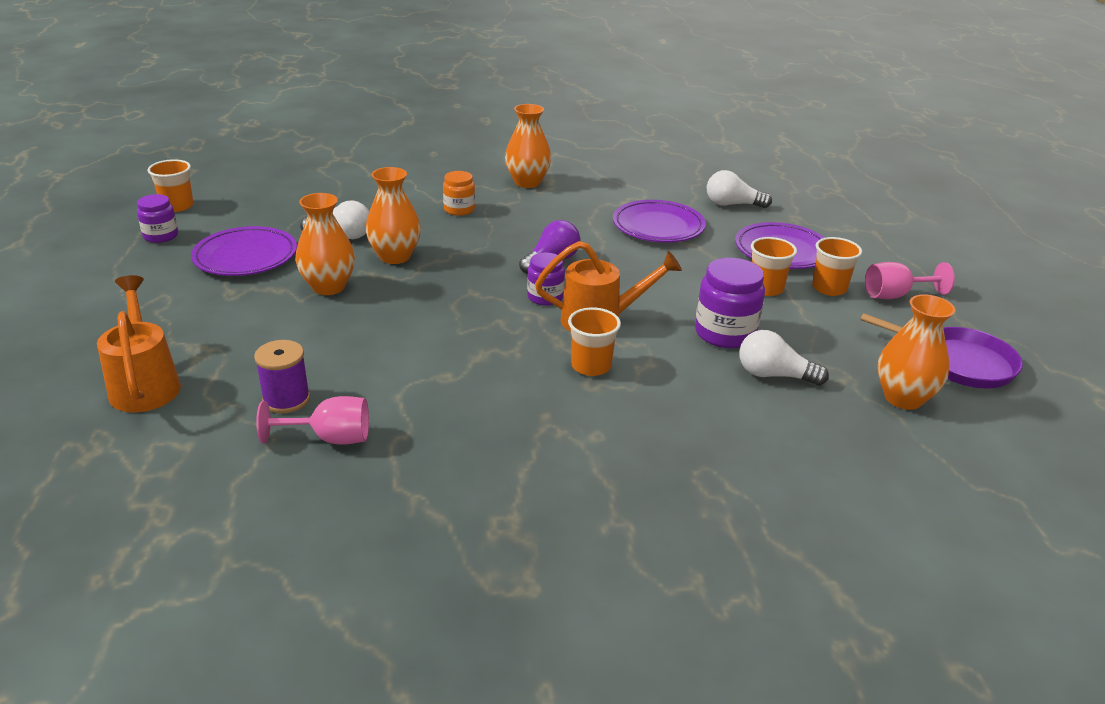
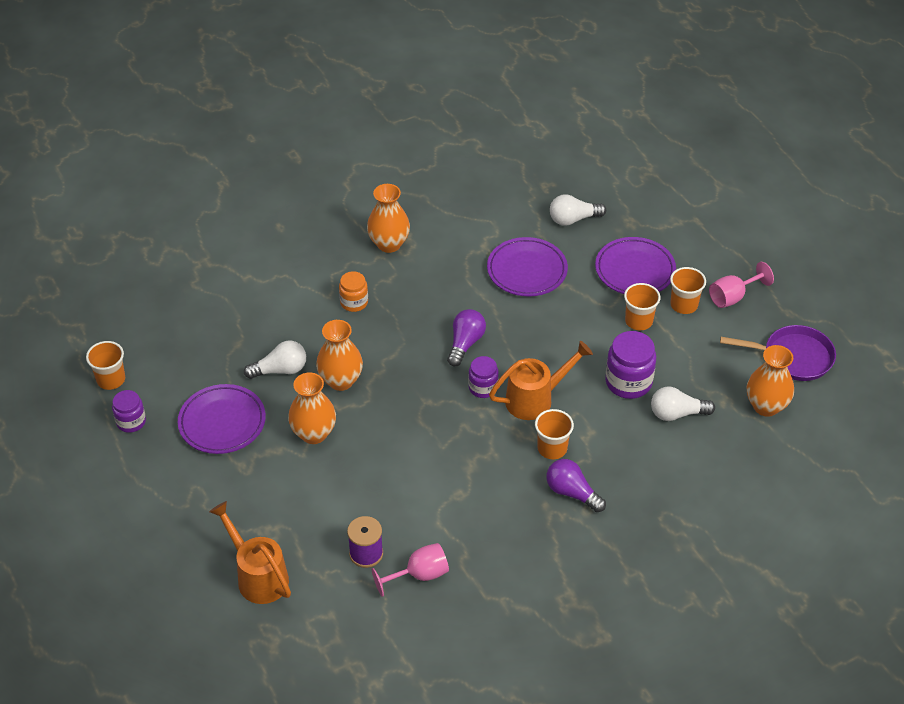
camera: 20 degrees left, 15 degrees up
none -> purple light bulb [547,459,606,512]

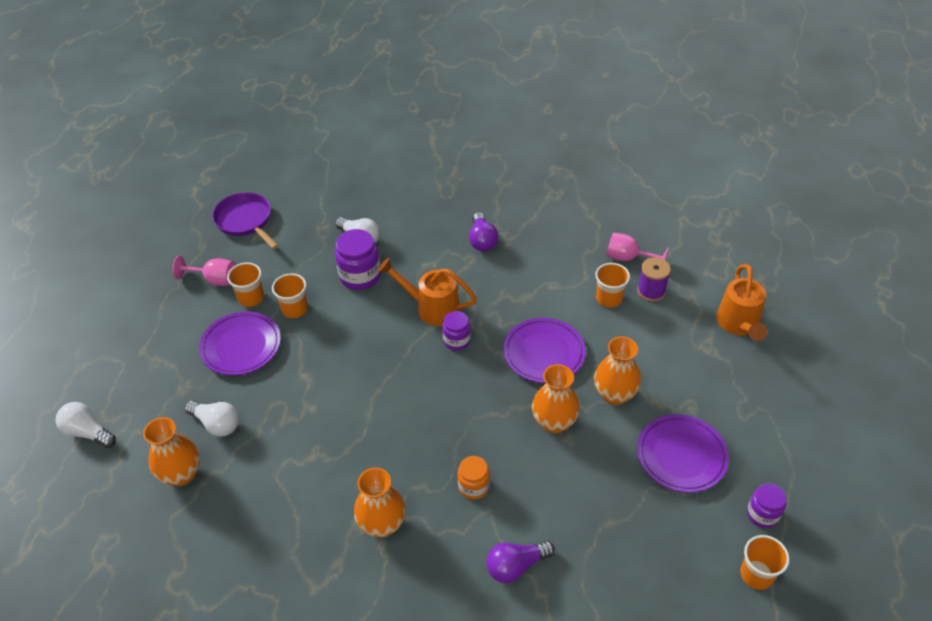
camera: 135 degrees left, 0 degrees up
white light bulb [244,341,306,379] -> white light bulb moved to [56,402,116,448]
purple light bulb [447,309,486,367] -> purple light bulb moved to [486,541,555,583]
purple plate [487,237,568,296] -> purple plate moved to [503,318,586,383]
orange cup [535,409,574,459] -> orange cup moved to [595,263,630,308]
orange vase [747,345,794,417] -> orange vase moved to [143,417,200,486]

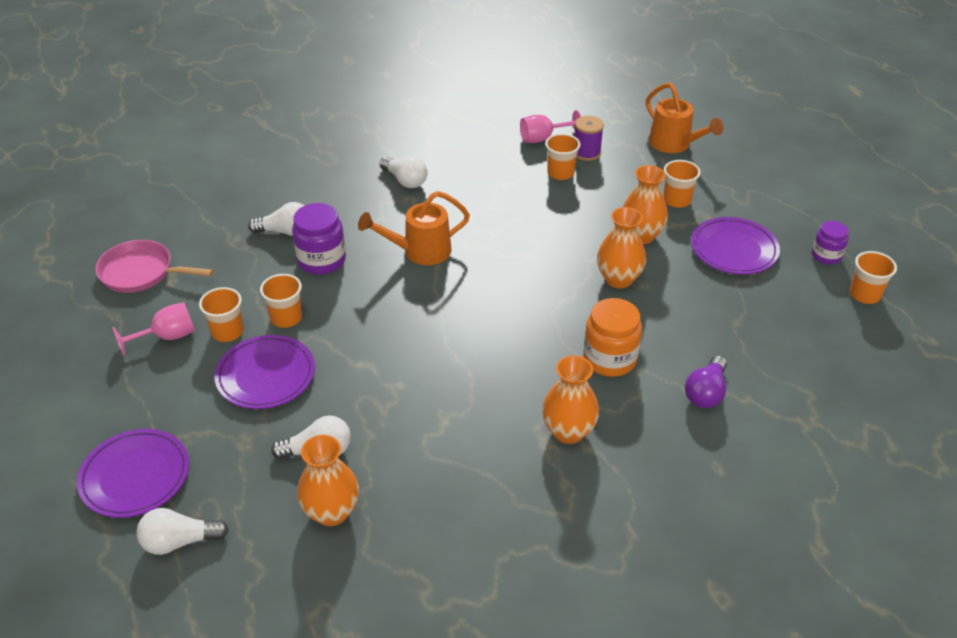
camera: 40 degrees left, 5 degrees down
purple pan [212,192,279,249] -> pink pan [95,240,213,293]
purple jar [442,311,471,351] -> none
orange jar [458,456,490,499] -> orange jar [583,298,642,377], size x1.61
purple light bulb [469,212,498,251] -> white light bulb [379,156,428,188]
purple plate [503,318,586,383] -> purple plate moved to [77,429,189,518]
none -> orange cup [663,160,701,208]

